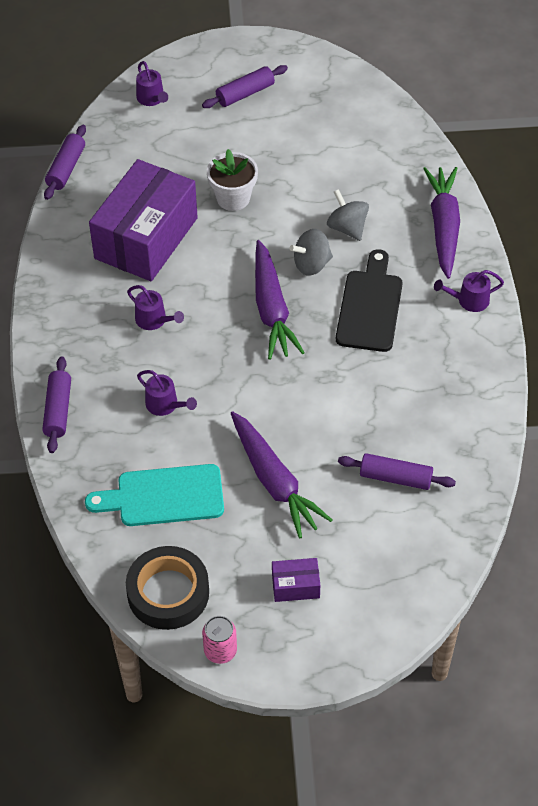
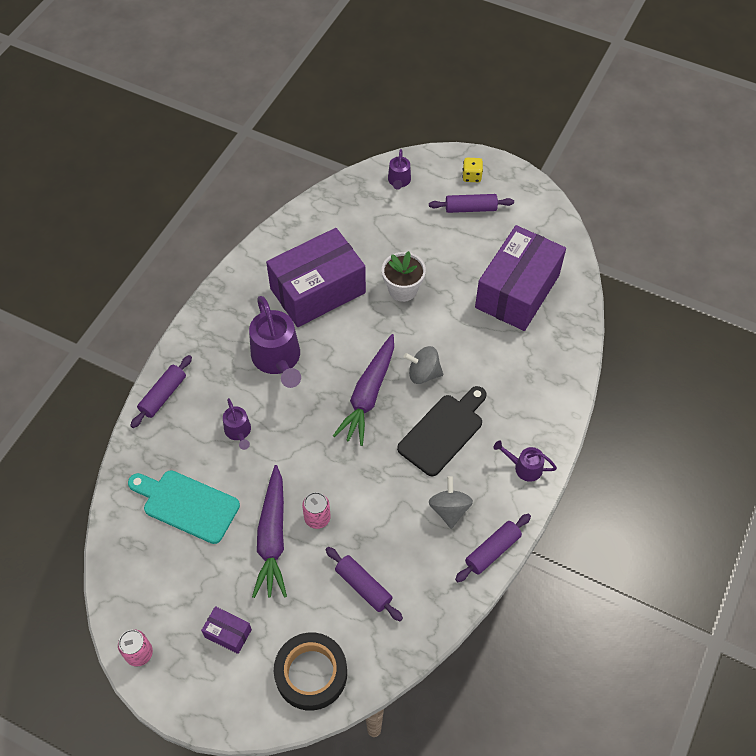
camera: 30 degrees right, 5 degrees up
purple rolling pin [44,125,86,200] -> purple rolling pin moved to [455,514,531,582]
black tape [126,546,209,630] -> black tape moved to [274,632,347,711]
purple watering can [127,285,184,330] -> purple watering can [249,296,301,388], size x1.91
grey spinning top [327,189,369,241] -> grey spinning top moved to [429,476,473,529]
purple carrot [423,167,460,279] -> none
none -> pink can [302,492,331,529]
none -> yellow dice [462,158,483,182]
none -> purple box [475,225,566,331]

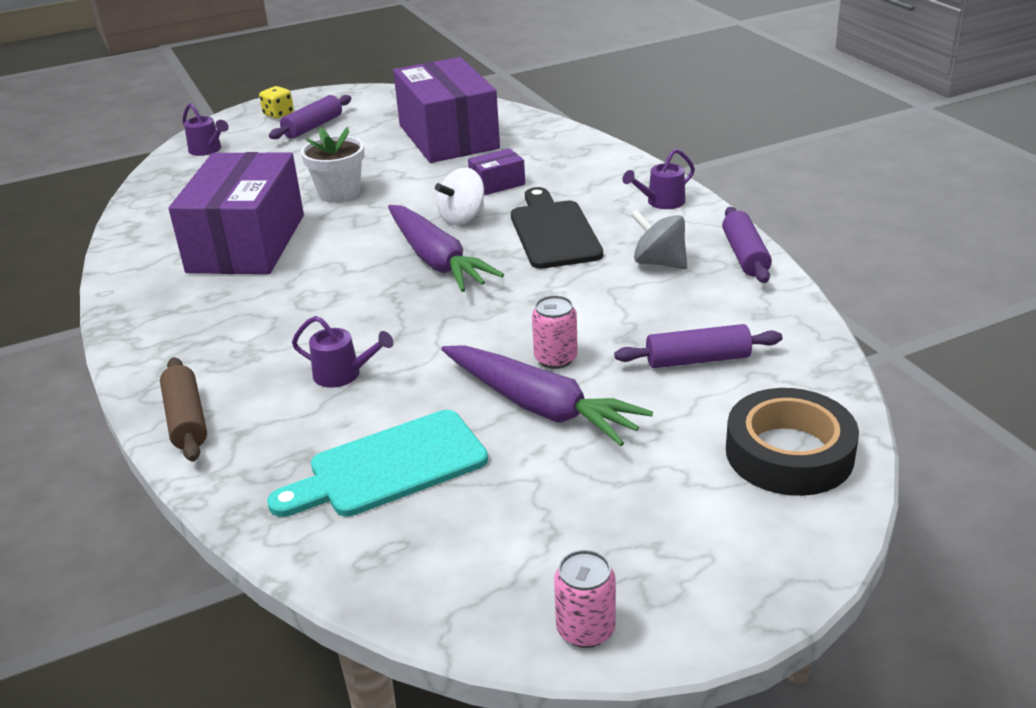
camera: 50 degrees left, 25 degrees down
purple rolling pin [130,355,192,428] -> brown rolling pin [160,357,207,462]
purple box [201,606,252,654] -> purple box moved to [468,148,525,195]
purple watering can [249,296,301,388] -> none
grey spinning top [404,346,443,384] -> white spinning top [435,168,484,225]

